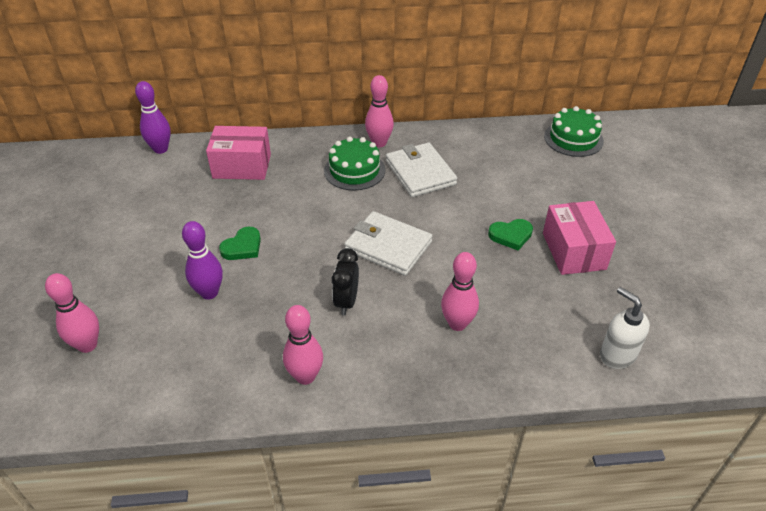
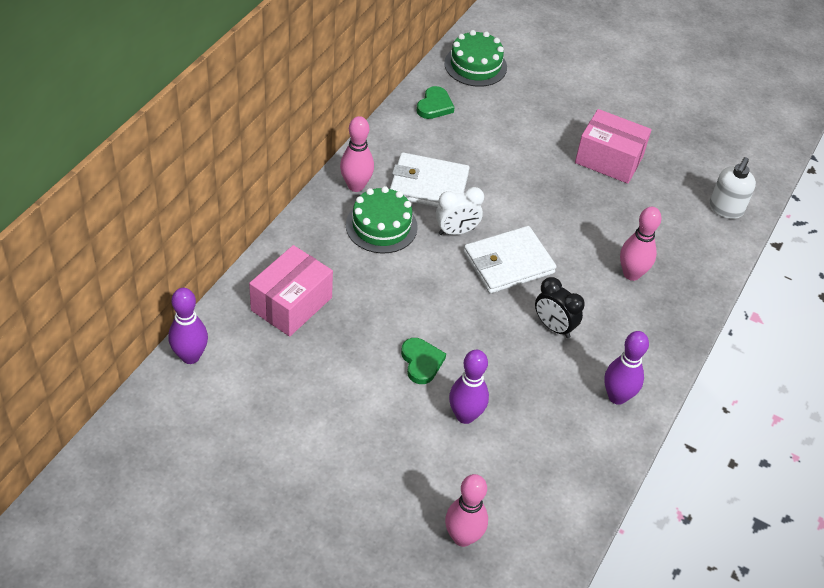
camera: 60 degrees left, 5 degrees up
pink bowling pin [283,305,323,385] -> purple bowling pin [604,331,649,405]
green heart [488,219,533,250] -> green heart moved to [416,86,455,119]
white soap dispenser [600,287,650,369] -> white soap dispenser turned 60 degrees counterclockwise [709,157,756,219]
none -> white clock [436,187,484,235]

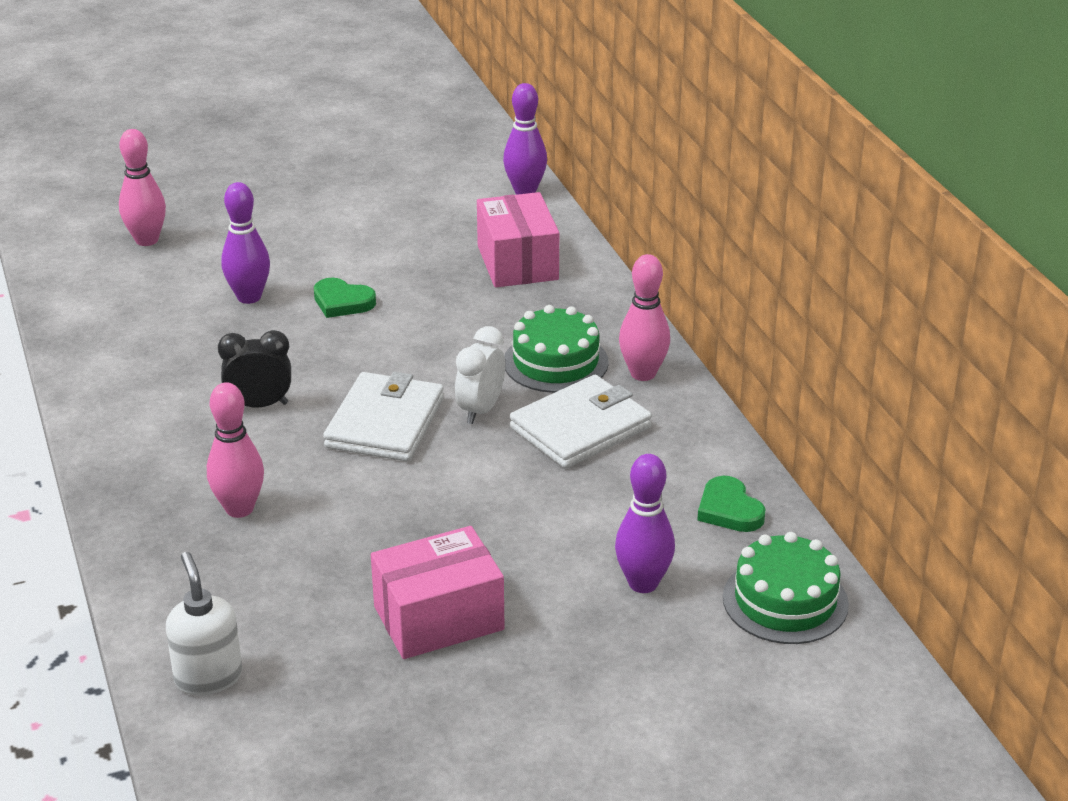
camera: 135 degrees right, 15 degrees down
purple bowling pin [604,331,649,405] -> purple bowling pin moved to [615,454,675,593]

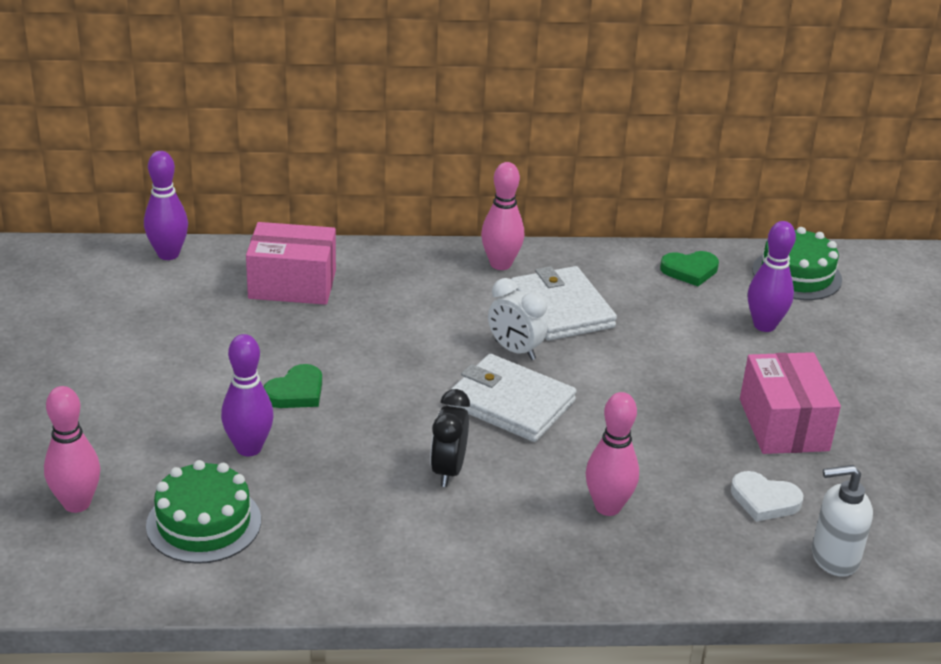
camera: 75 degrees left, 0 degrees up
green cake [504,305,609,393] -> green cake moved to [146,460,261,564]
none -> white heart [731,471,803,522]

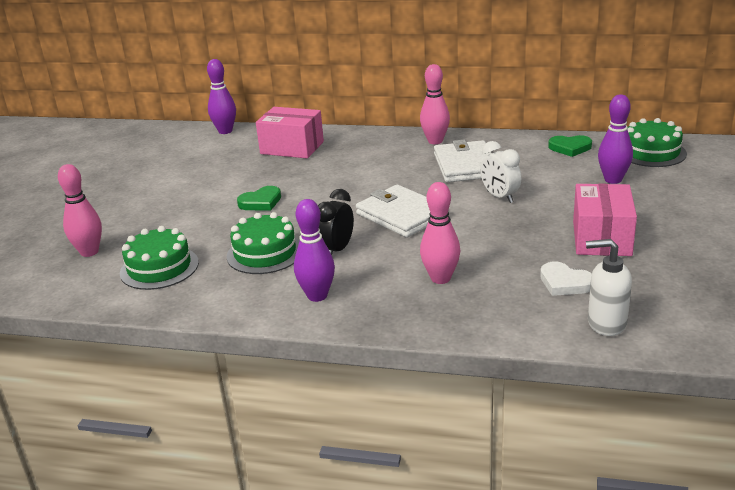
camera: 20 degrees right, 5 degrees down
purple bowling pin [221,334,274,456] -> purple bowling pin moved to [294,199,335,302]
white clock [488,278,547,360] -> white clock moved to [480,141,521,203]
none -> green cake [226,212,299,274]

